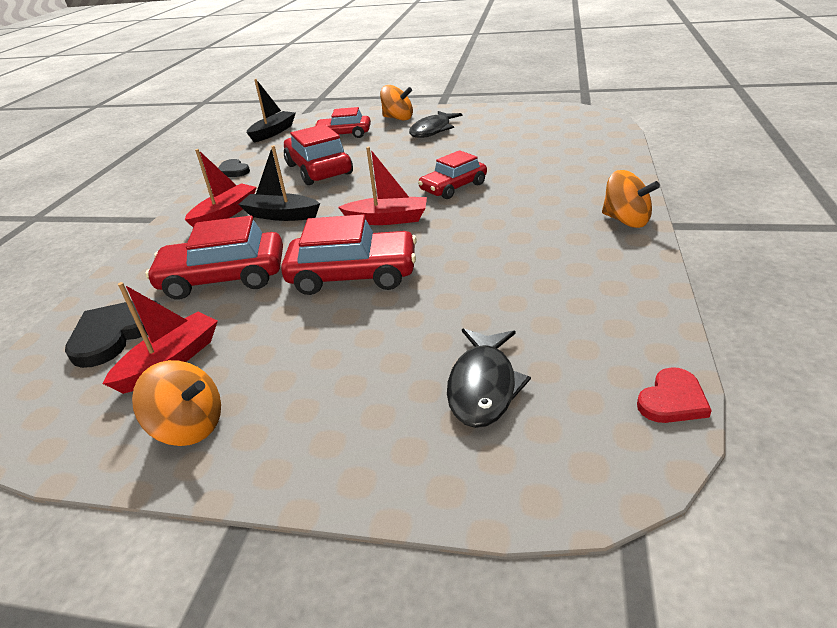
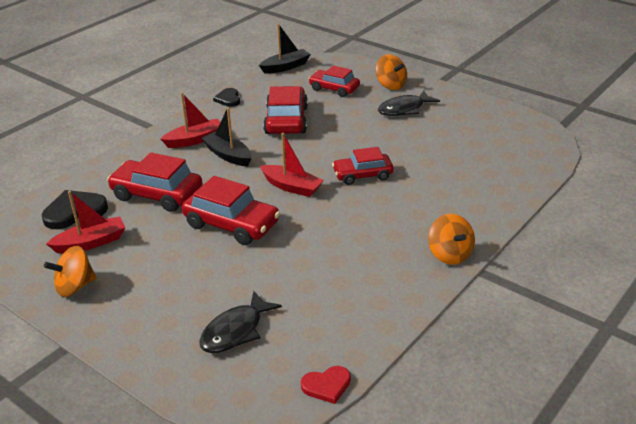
camera: 25 degrees right, 0 degrees up
orange spinning top [132,360,221,446] -> orange spinning top turned 105 degrees clockwise [44,246,97,297]

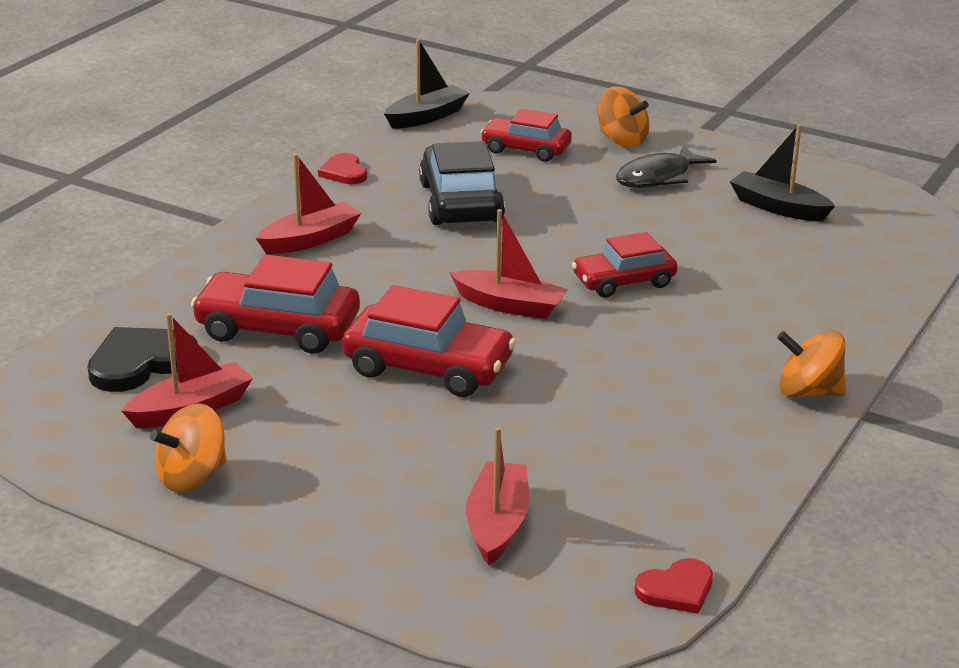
camera: 10 degrees left, 5 degrees down
black fish [199,291,282,353] -> red boat [466,427,529,565]
black boat [201,108,252,166] -> black boat moved to [729,124,835,222]
black heart [213,88,240,107] -> red heart [318,153,367,184]
red car [263,86,308,134] -> black car [419,141,505,225]
orange spinning top [428,214,475,265] -> orange spinning top turned 135 degrees clockwise [777,330,846,397]

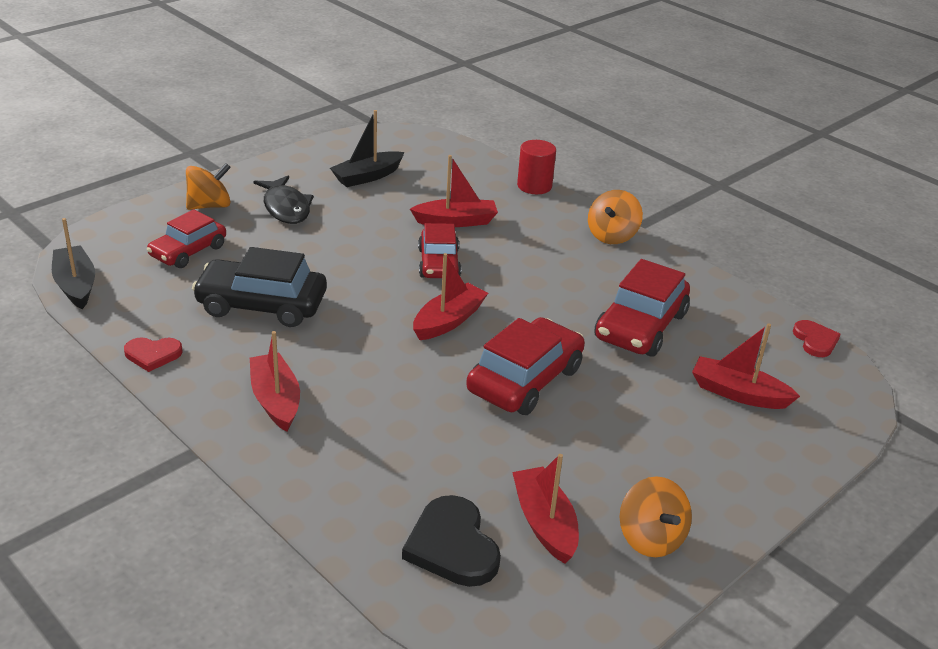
camera: 75 degrees left, 5 degrees up
red car [191,254,360,354] -> red car moved to [594,259,690,357]
none -> red boat [410,155,498,227]
none -> red cylinder [517,140,556,194]

